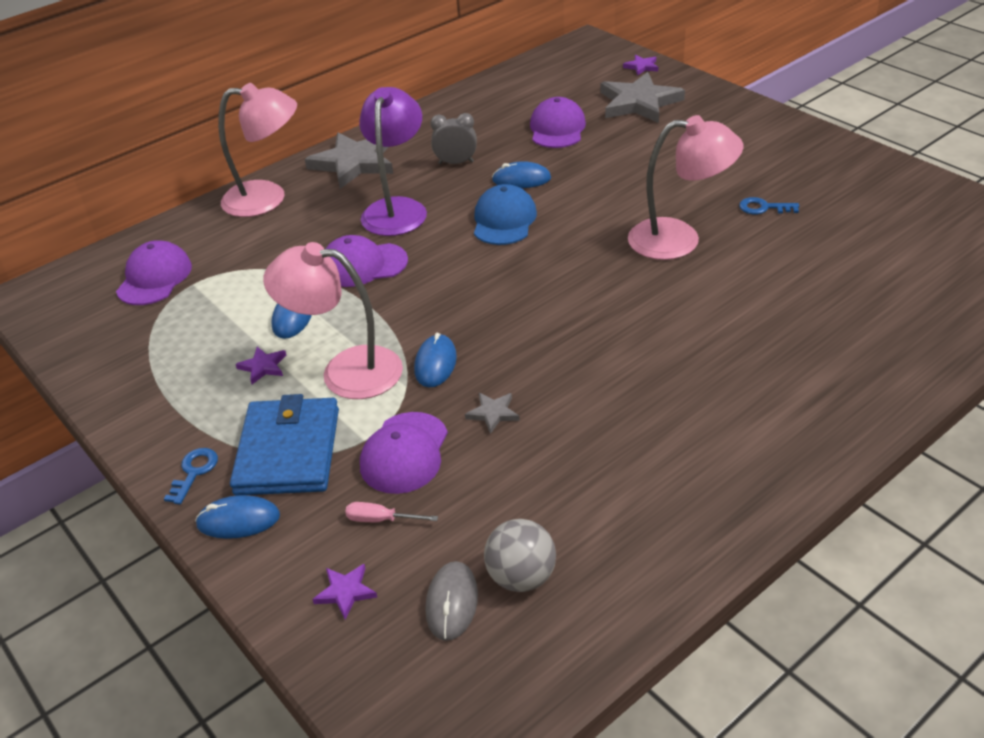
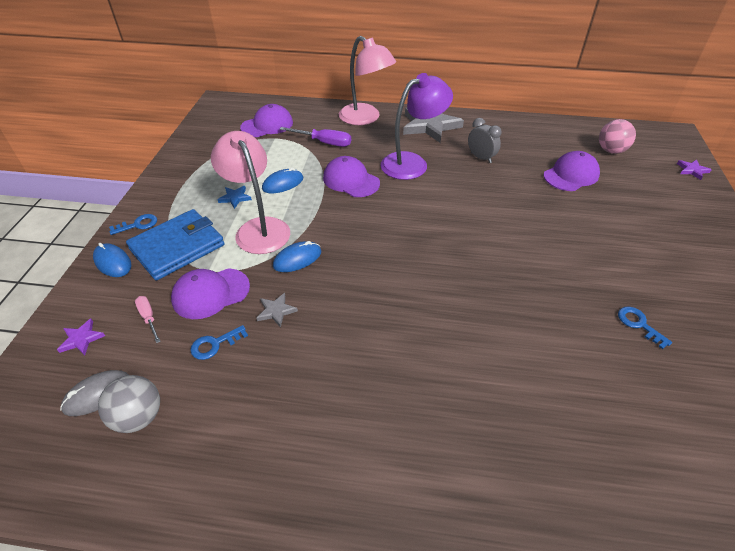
camera: 45 degrees right, 5 degrees up
purple star [236,347,286,384] -> blue star [218,186,252,209]
blue cap [474,184,537,245] -> none
blue mouse [492,161,551,188] -> none
grey star [601,72,685,123] -> none
pink lamp [628,115,743,260] -> none
none -> blue key [190,325,248,360]
none -> purple screwdriver [279,127,351,147]
none -> pink ball [599,119,636,154]

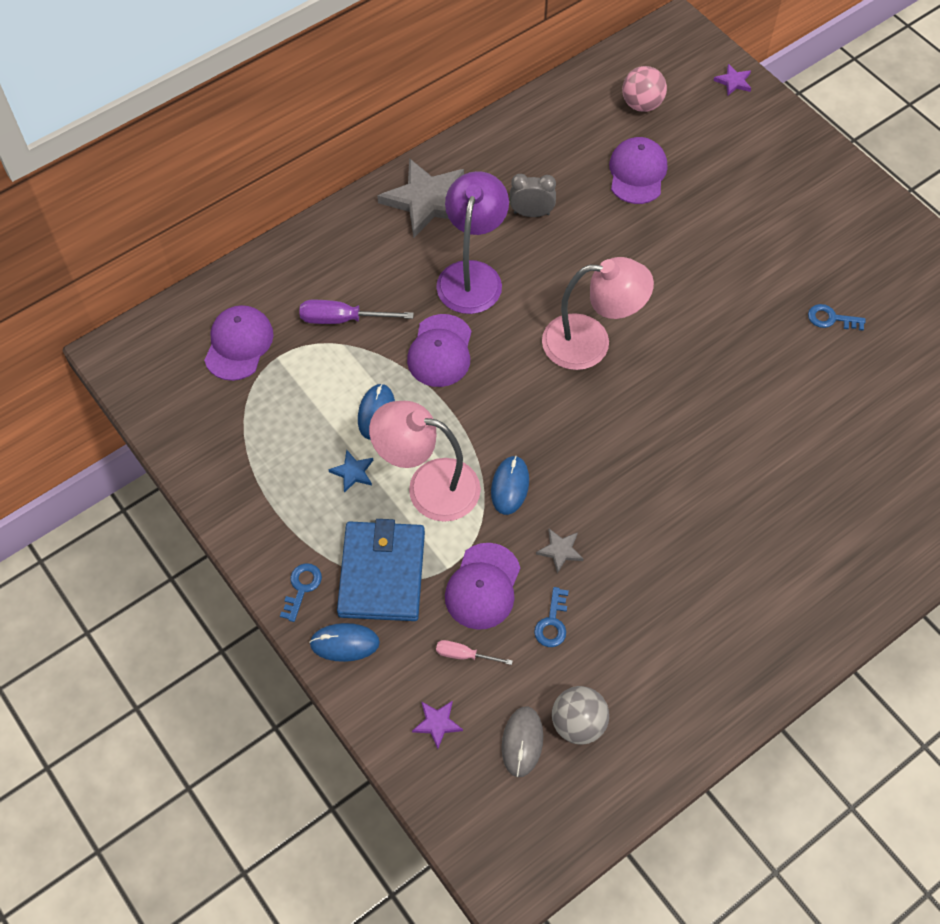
camera: 45 degrees left, 15 degrees up
purple screwdriver [279,127,351,147] -> purple screwdriver turned 150 degrees counterclockwise [299,300,414,324]
purple cap [323,156,380,197] -> purple cap turned 75 degrees counterclockwise [407,314,472,387]
pink lamp [339,36,396,125] -> pink lamp moved to [542,257,654,370]

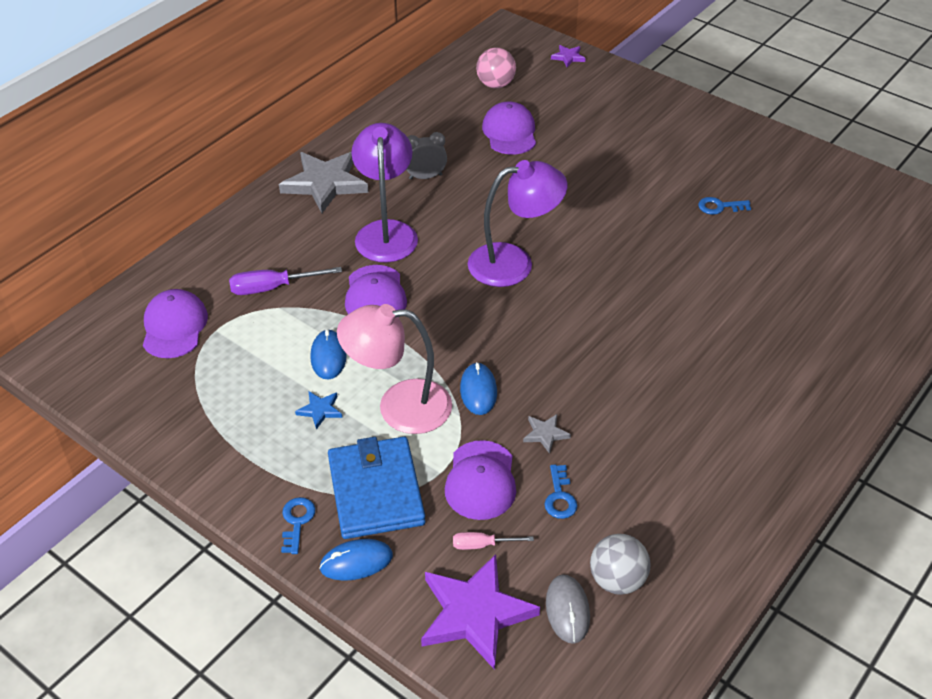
camera: 15 degrees left, 15 degrees down
purple star [412,701,463,749] -> purple star [421,554,540,670], size x2.26
pink lamp [542,257,654,370] -> purple lamp [468,160,567,287]

